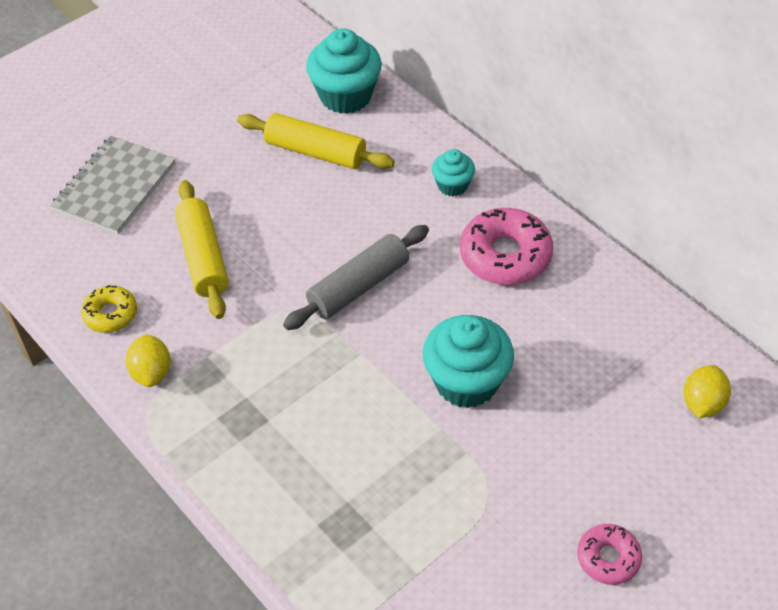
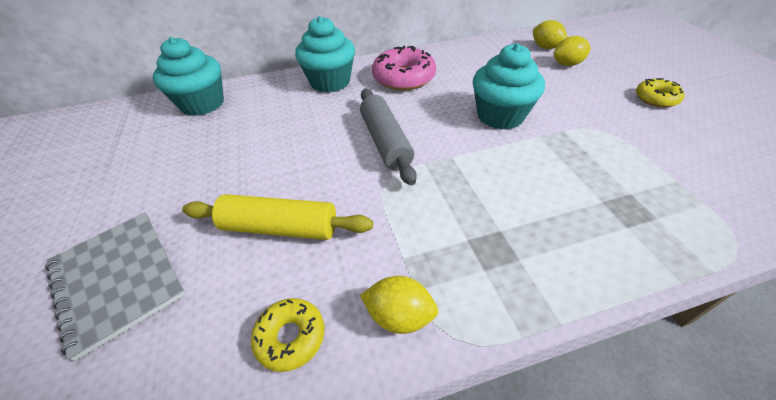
camera: 65 degrees left, 5 degrees down
yellow rolling pin [237,113,395,169] -> none
turquoise cupcake [432,149,475,197] -> turquoise cupcake [295,16,355,93], size x1.82
pink donut [577,524,642,585] -> yellow donut [636,78,685,107]
none -> yellow lemon [553,36,591,66]

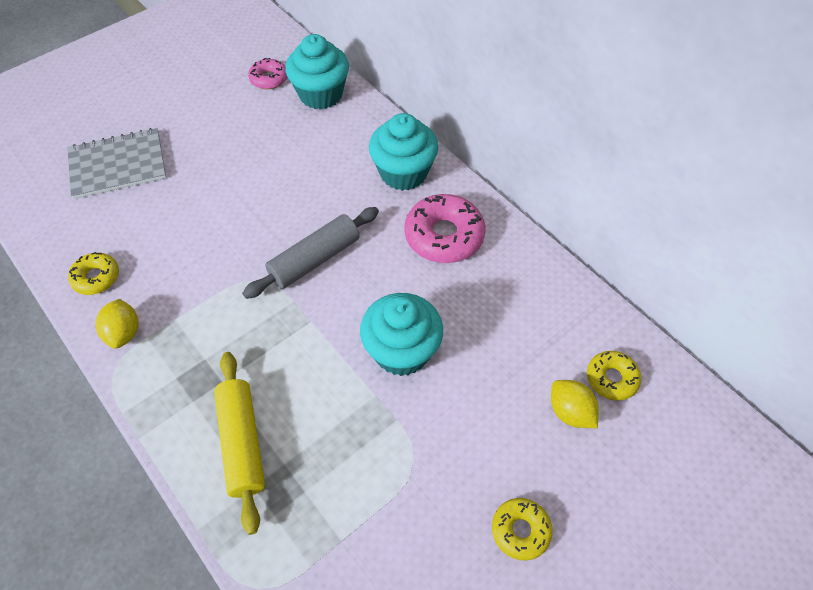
camera: 65 degrees right, 10 degrees up
grey notebook [45,212,186,361] -> grey notebook turned 45 degrees clockwise [67,128,166,199]
yellow rolling pin [182,194,373,240] -> yellow rolling pin moved to [214,352,265,535]
yellow lemon [533,20,567,49] -> yellow donut [587,351,641,401]
none -> pink donut [248,58,287,89]

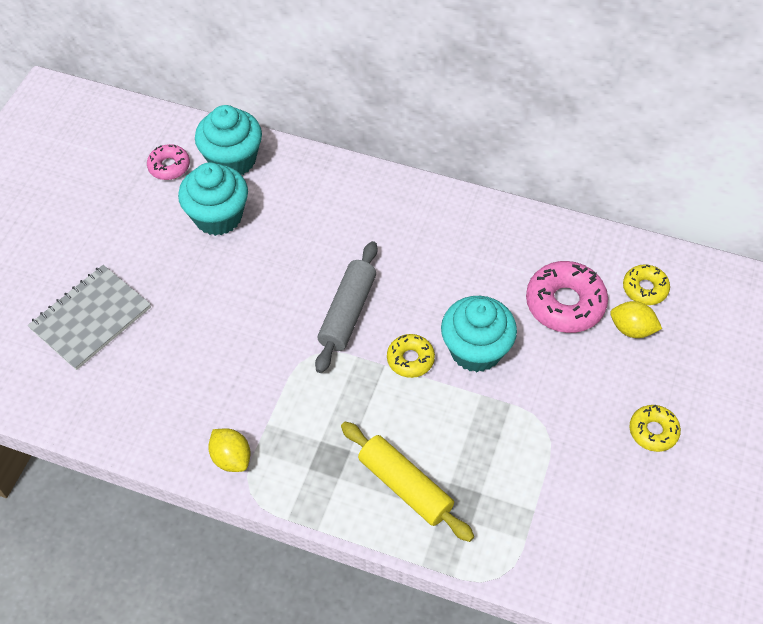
camera: 30 degrees left, 0 degrees up
yellow donut [68,252,119,295] -> yellow donut moved to [387,334,435,378]
turquoise cupcake [369,113,438,191] -> turquoise cupcake moved to [178,162,248,236]
pink donut [404,194,485,263] -> pink donut moved to [526,261,608,333]

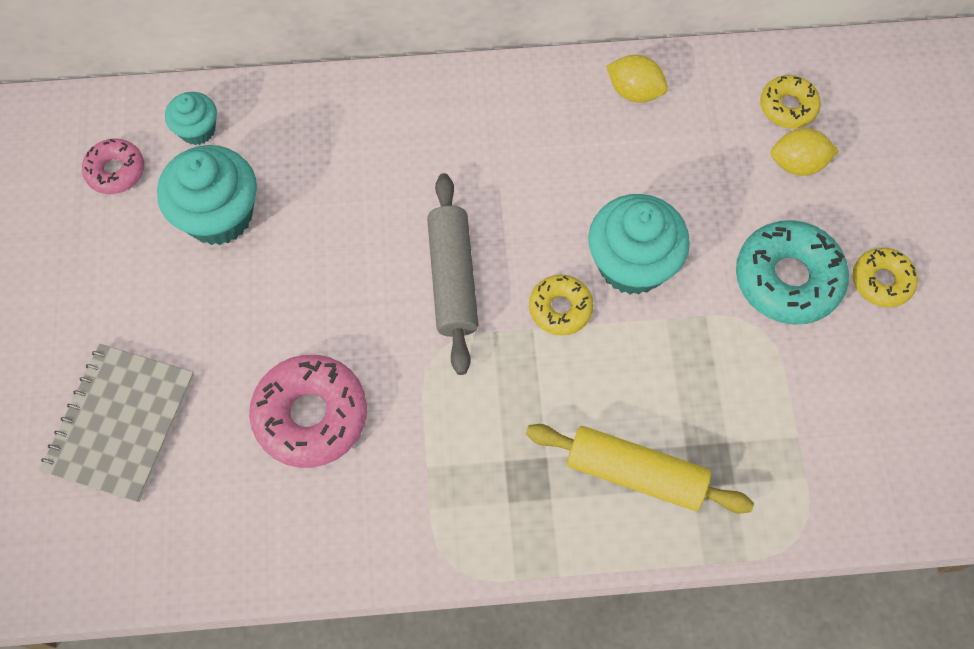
camera: 25 degrees left, 10 degrees up
turquoise cupcake [195,105,262,175] -> turquoise cupcake [165,92,217,145], size x0.55
yellow lemon [208,428,251,472] -> yellow lemon moved to [606,55,668,103]
pink donut [526,261,608,333] -> pink donut moved to [249,355,367,468]
none -> turquoise donut [736,220,849,325]

